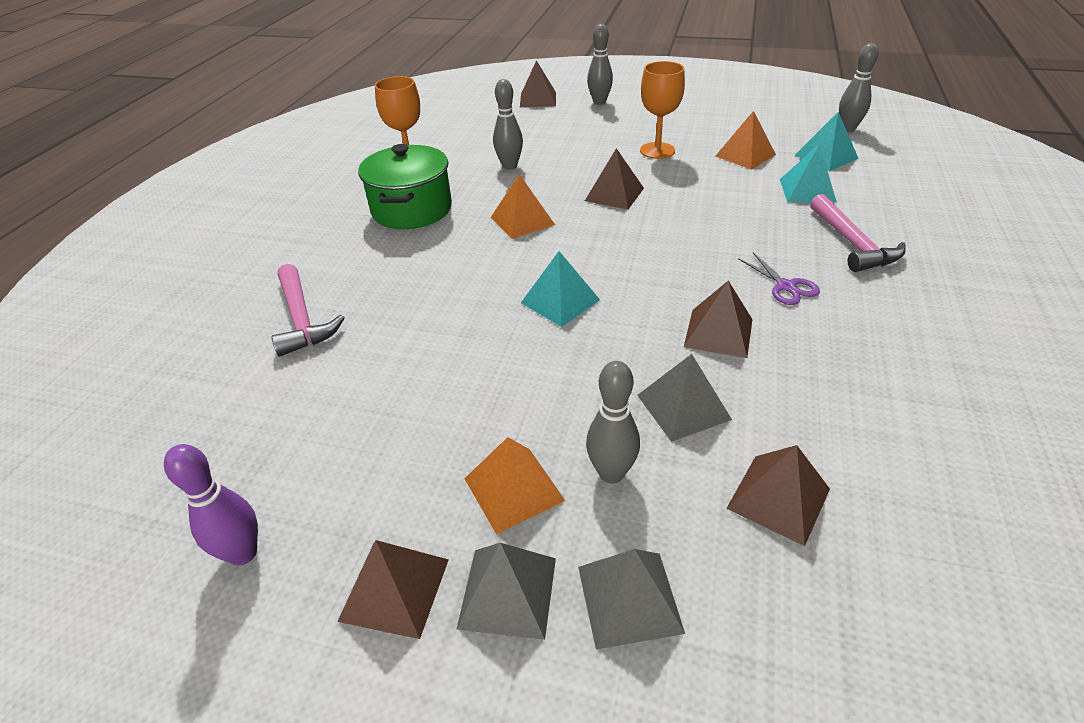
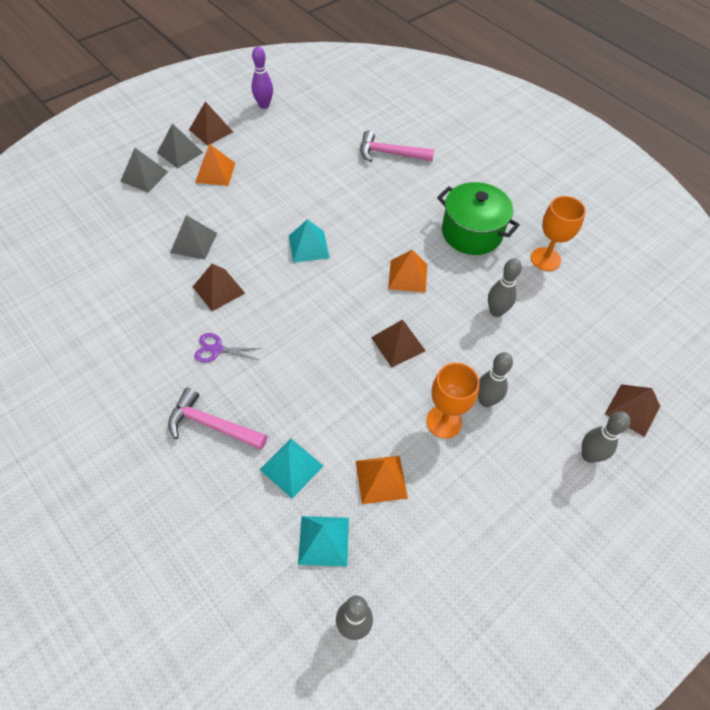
camera: 120 degrees right, 15 degrees up
grey bowling pin [586,361,640,484] -> grey bowling pin moved to [478,352,513,407]
brown pyramid [726,445,830,546] -> none

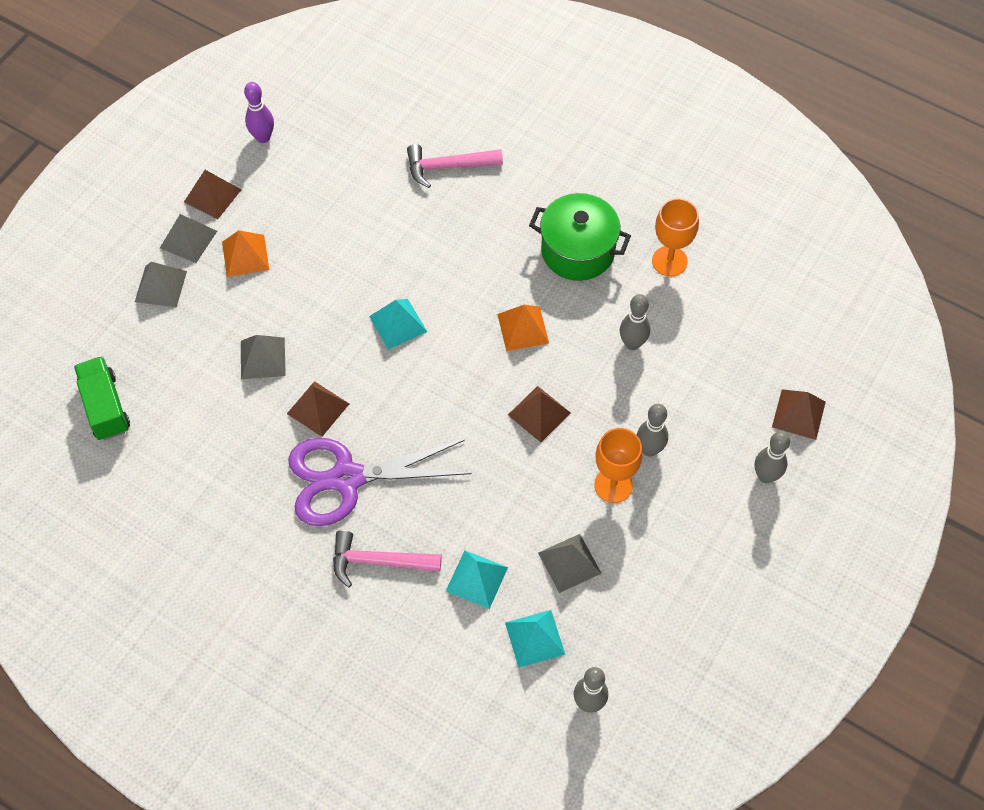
camera: 15 degrees left, 5 degrees up
purple scissors [194,333,262,363] -> purple scissors [288,438,471,526], size x2.44
orange pyramid [356,456,408,504] -> grey pyramid [538,534,602,593]
none -> green truck [74,356,130,440]

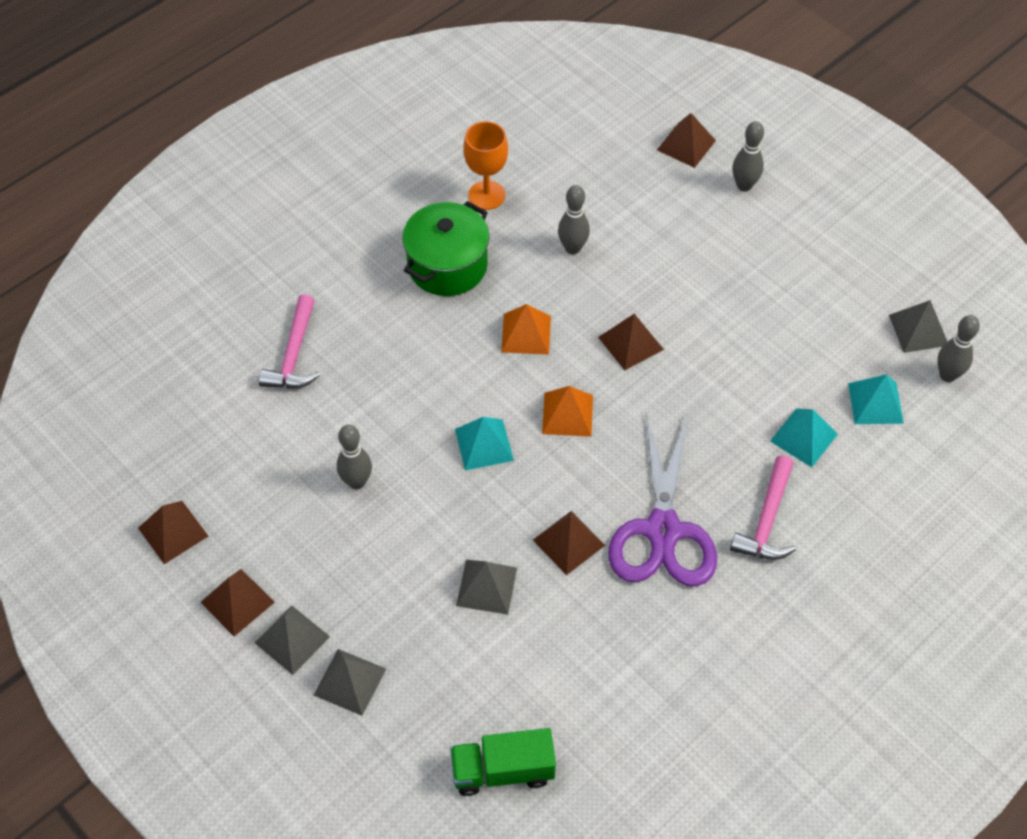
camera: 75 degrees left, 5 degrees down
orange pyramid [222,230,269,277] -> orange pyramid moved to [542,386,593,437]
purple bowling pin [244,82,274,143] -> brown pyramid [138,501,208,564]
grey pyramid [538,534,602,593] -> grey pyramid moved to [889,300,947,353]
orange goblet [594,428,643,503] -> none
grey bowling pin [637,404,668,456] -> grey bowling pin moved to [337,425,372,490]

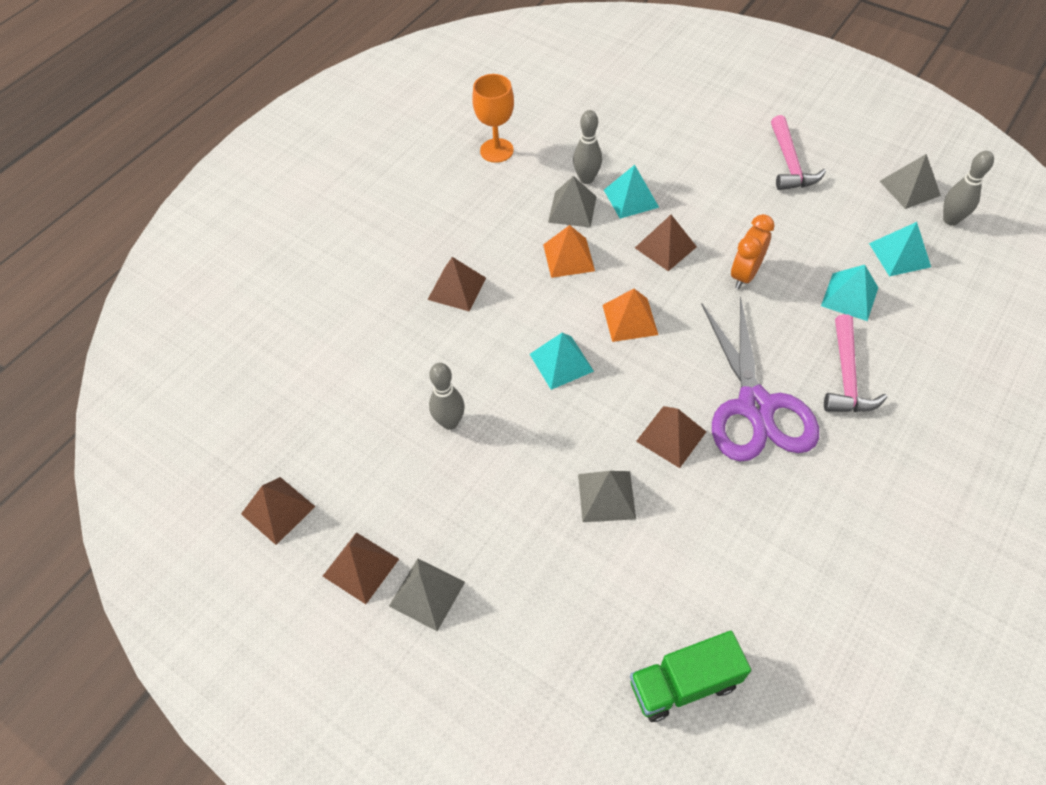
camera: 10 degrees left, 0 degrees up
pink hammer [259,294,320,388] -> pink hammer moved to [771,115,826,190]
grey pyramid [314,649,386,716] -> grey pyramid moved to [548,176,596,228]
green pot [402,201,490,296] -> none
brown pyramid [657,113,716,168] -> brown pyramid moved to [427,257,486,311]
grey bowling pin [732,121,764,191] -> none
none -> turquoise pyramid [604,165,659,219]
none -> orange clock [731,214,774,289]

